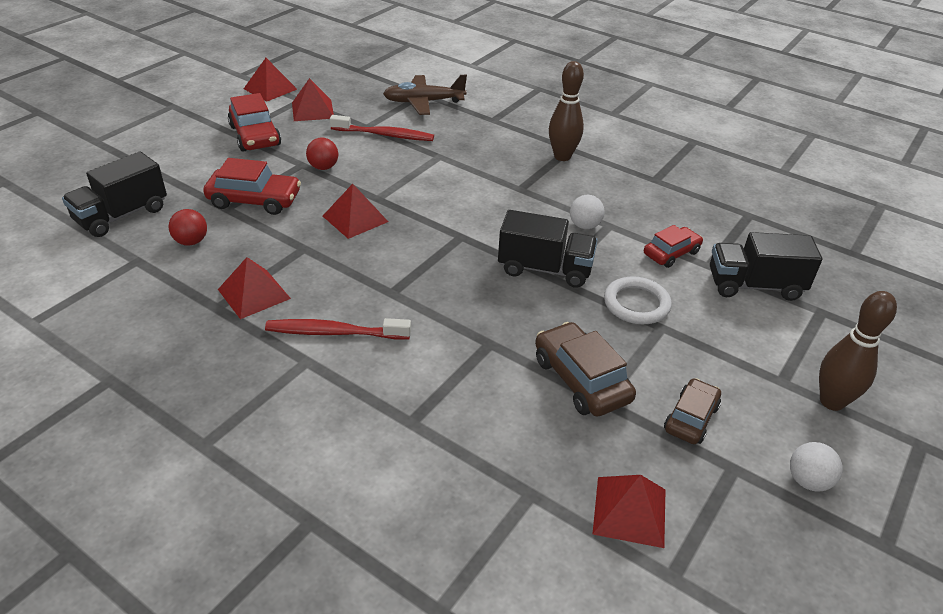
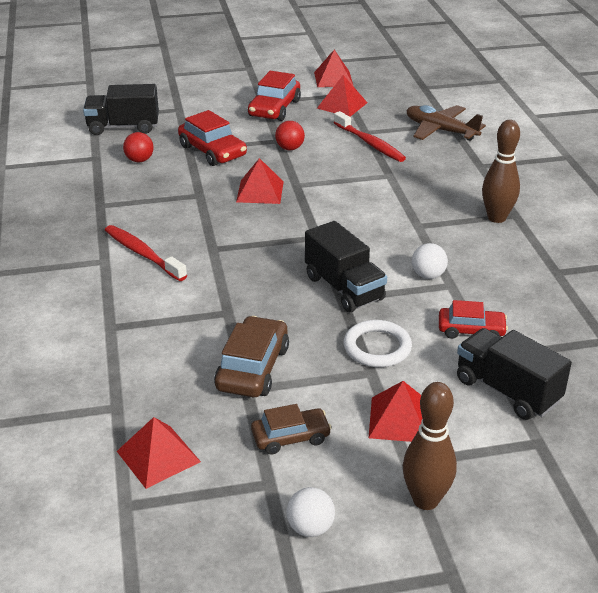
camera: 45 degrees right, 5 degrees down
red pyramid [218,257,291,319] -> red pyramid moved to [369,381,423,442]

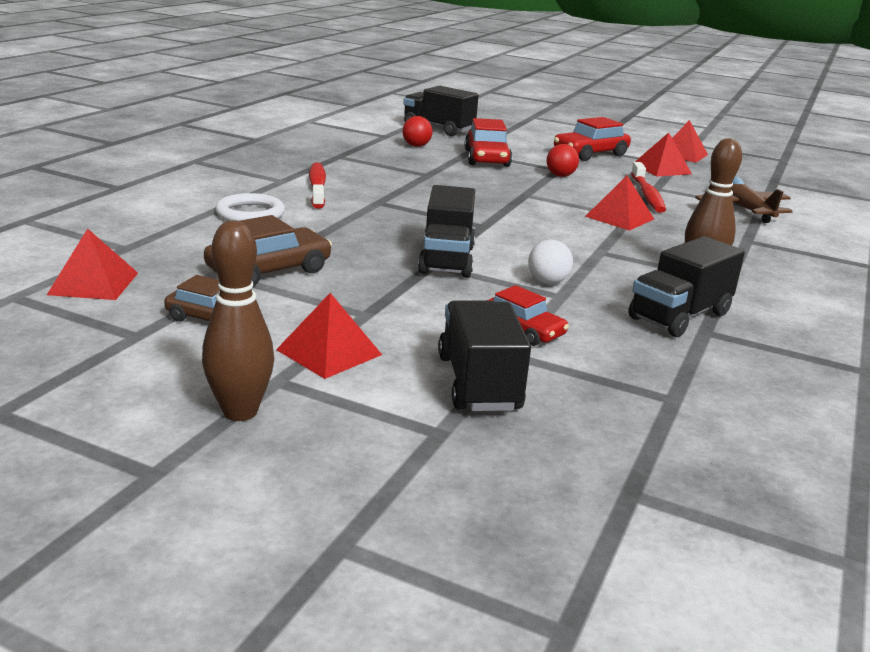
camera: 35 degrees right, 10 degrees down
red pyramid [236,158,284,204] -> red pyramid moved to [585,176,654,231]
white ball [286,487,335,537] -> none
white ring [344,320,412,367] -> white ring moved to [215,193,285,221]
none -> black truck [628,236,745,337]

